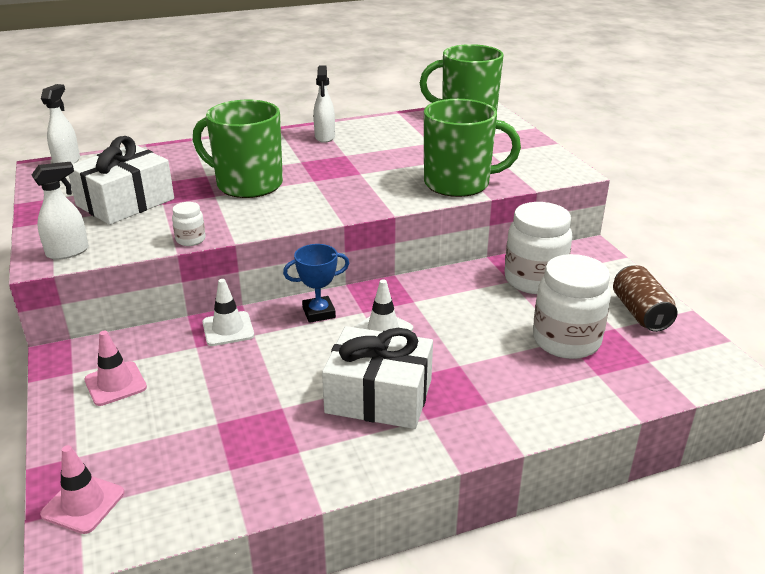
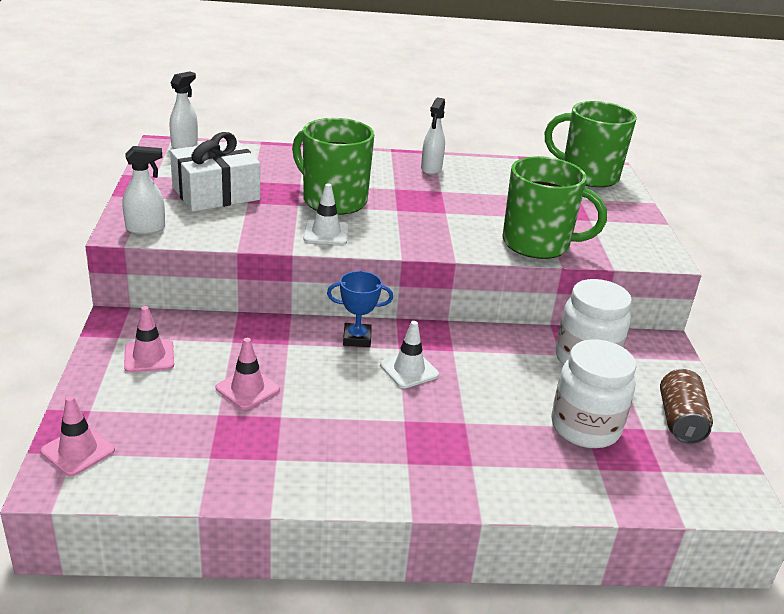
camera: 15 degrees right, 0 degrees up
white jar [172,202,206,246] -> none
white traffic cone [203,279,254,346] -> white traffic cone moved to [303,183,349,245]
white gift [322,326,433,429] -> none
none -> pink traffic cone [216,338,280,410]

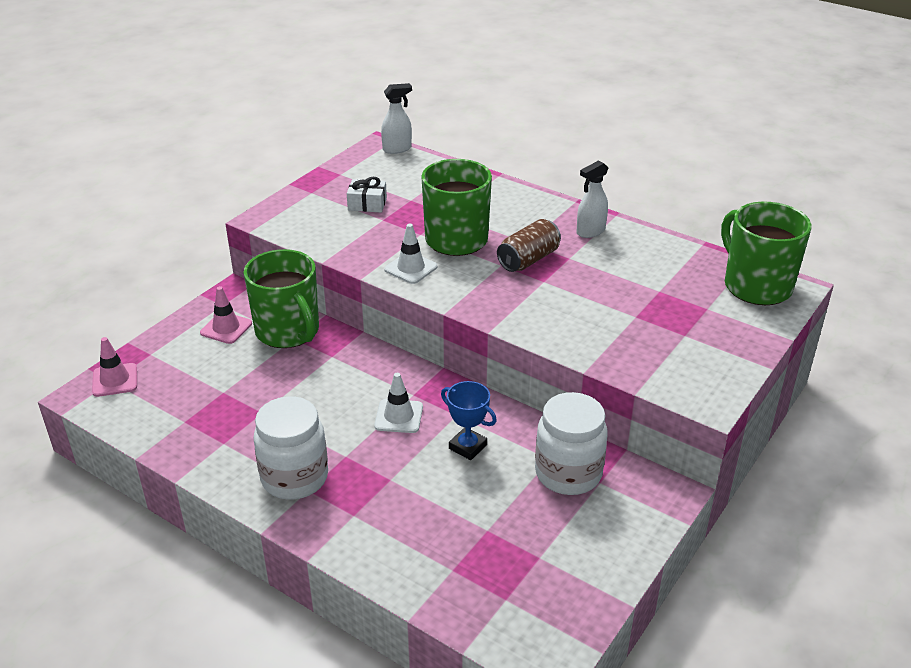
camera: 40 degrees right, 5 degrees up
white spray bottle [122,146,165,234] -> none
white gift [170,132,260,212] -> white gift [347,177,387,213], size x0.52
pink traffic cone [216,338,280,410] -> none
blue trophy [327,271,393,347] -> blue trophy moved to [441,381,497,460]
green mug [502,156,607,259] -> green mug moved to [243,249,319,348]
white jar [551,339,636,448] -> white jar moved to [253,396,328,499]
brown can [660,369,713,444] -> brown can moved to [497,219,561,272]

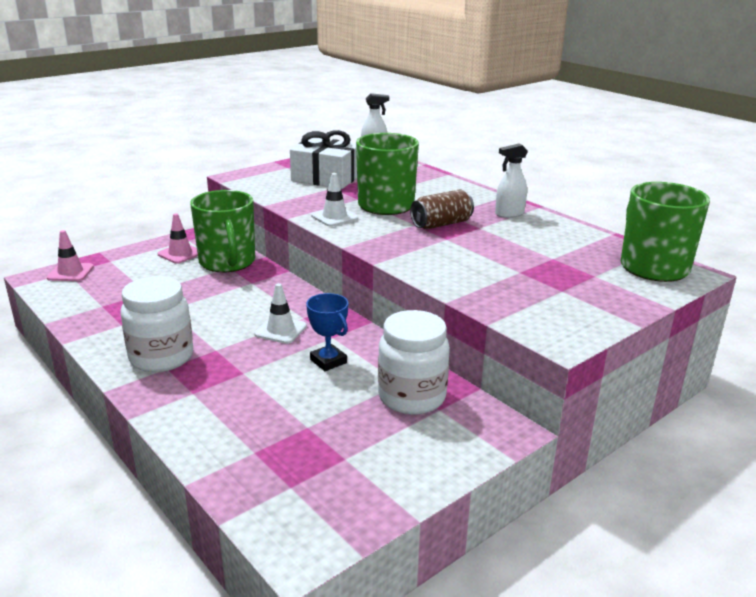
camera: 15 degrees right, 10 degrees down
white gift [347,177,387,213] -> white gift [290,130,357,189], size x1.91

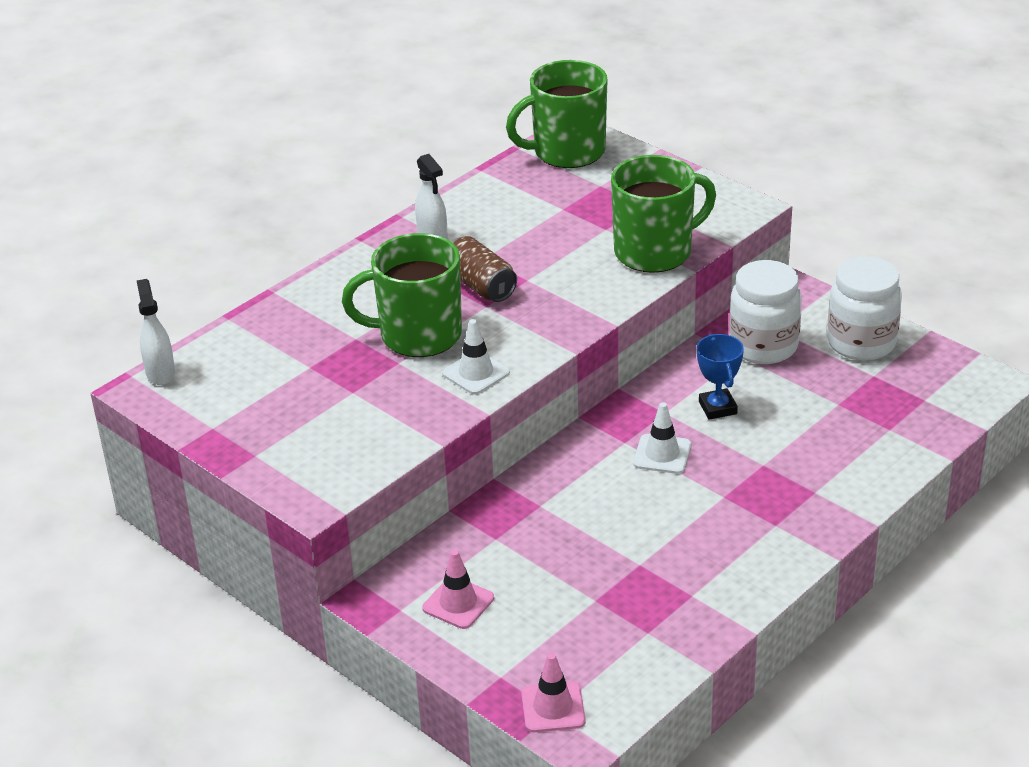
camera: 95 degrees left, 10 degrees up
white jar [120,276,193,372] -> white jar moved to [827,256,902,361]
green mug [190,190,255,272] -> green mug moved to [611,155,716,273]
white gift [290,130,357,189] -> none
blue trophy [306,293,348,371] -> blue trophy turned 60 degrees counterclockwise [697,334,744,420]

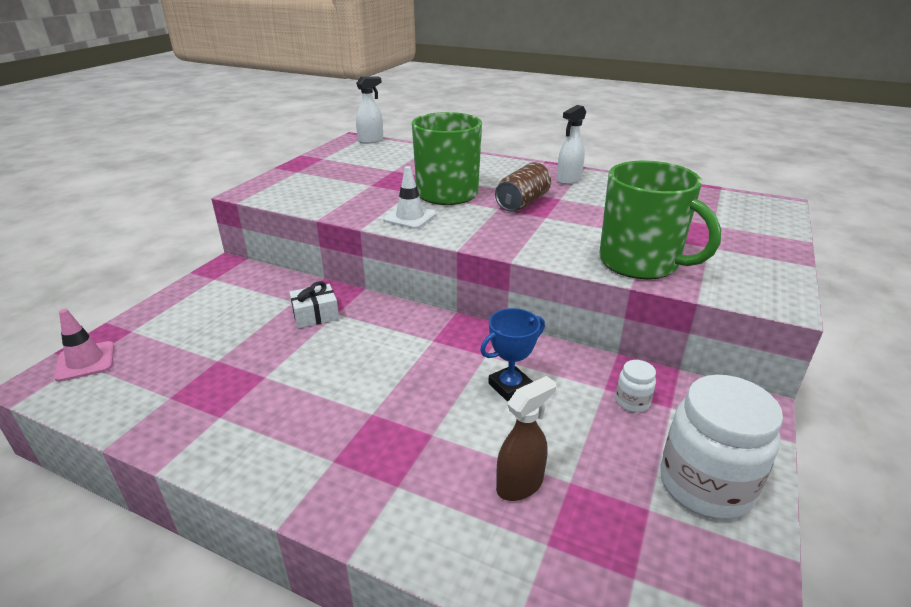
camera: 70 degrees right, 5 degrees down
pink traffic cone [422,550,494,629] -> none
green mug [506,60,608,168] -> none
white traffic cone [633,402,691,474] -> none
white jar [729,260,802,364] -> white jar [615,360,656,412], size x0.45
none -> white gift [289,281,339,328]
none -> brown spray bottle [496,376,556,501]

